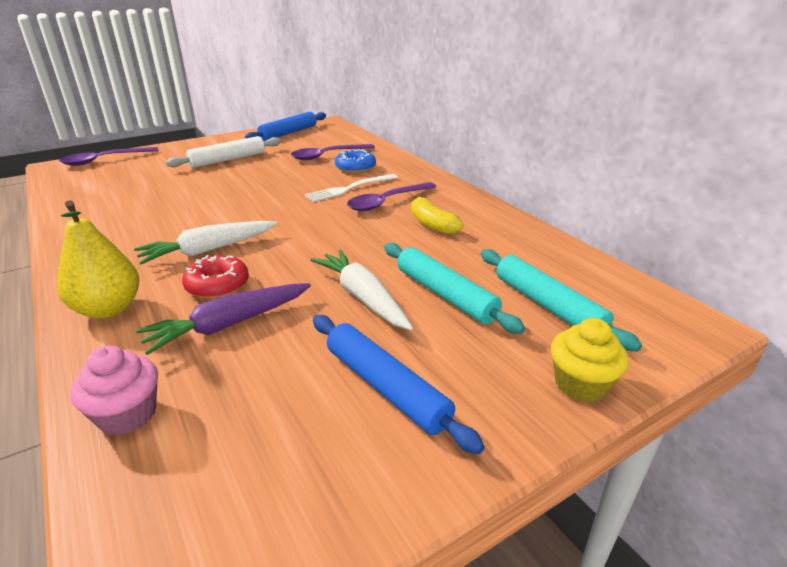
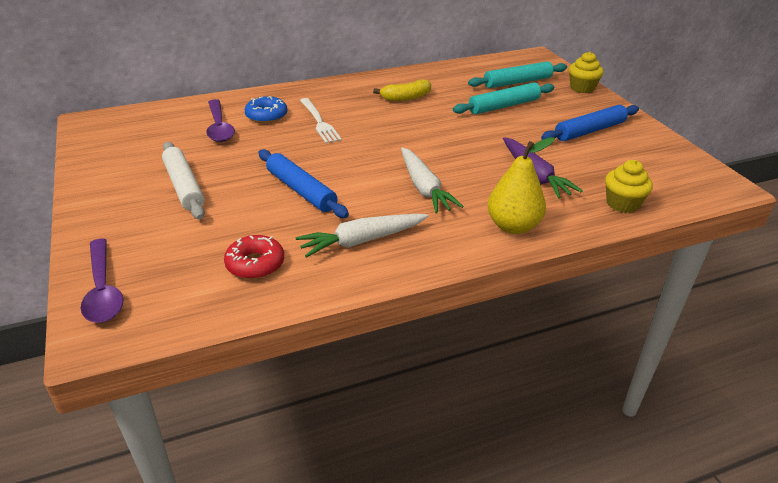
camera: 80 degrees left, 5 degrees up
pink cupcake [71,345,158,435] -> yellow cupcake [605,160,653,213]
red donut [182,255,249,299] -> red donut moved to [224,235,284,279]
blue rolling pin [245,112,326,141] -> blue rolling pin moved to [258,149,349,218]
white carrot [311,249,413,330] -> white carrot moved to [296,214,428,258]
purple spoon [347,182,436,211] -> none

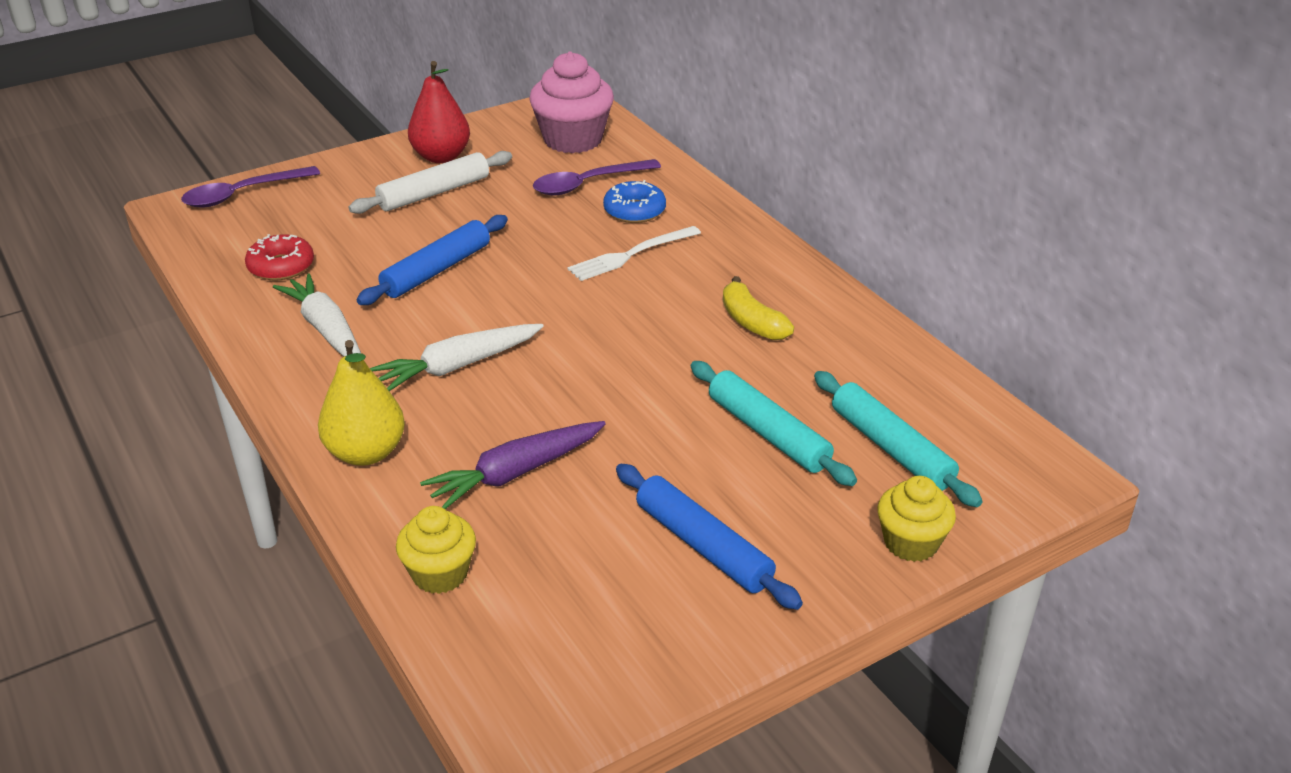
camera: 80 degrees right, 0 degrees up
none -> red pear [408,61,470,163]
none -> pink cupcake [529,52,614,153]

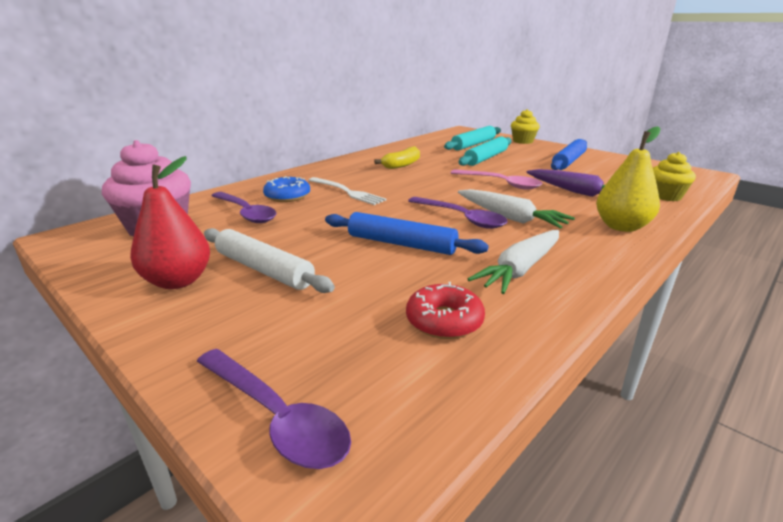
camera: 105 degrees left, 10 degrees down
none -> purple spoon [408,197,507,229]
none -> pink spoon [450,169,543,189]

